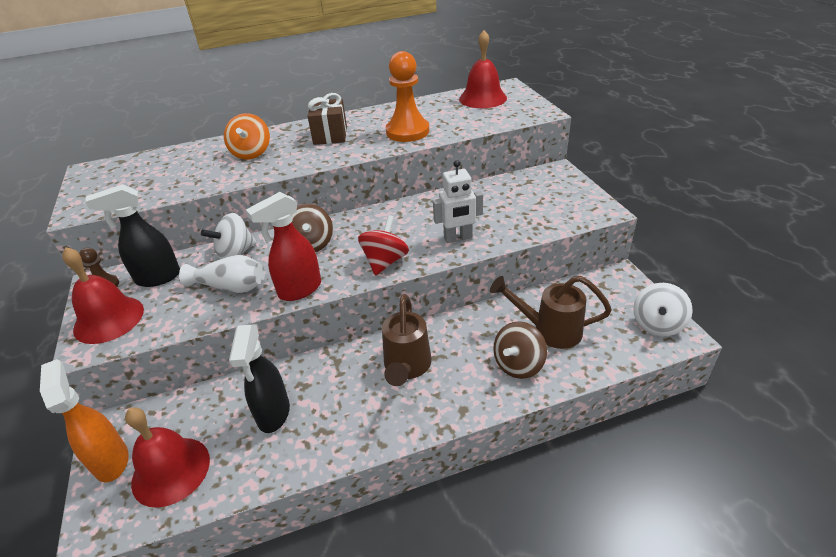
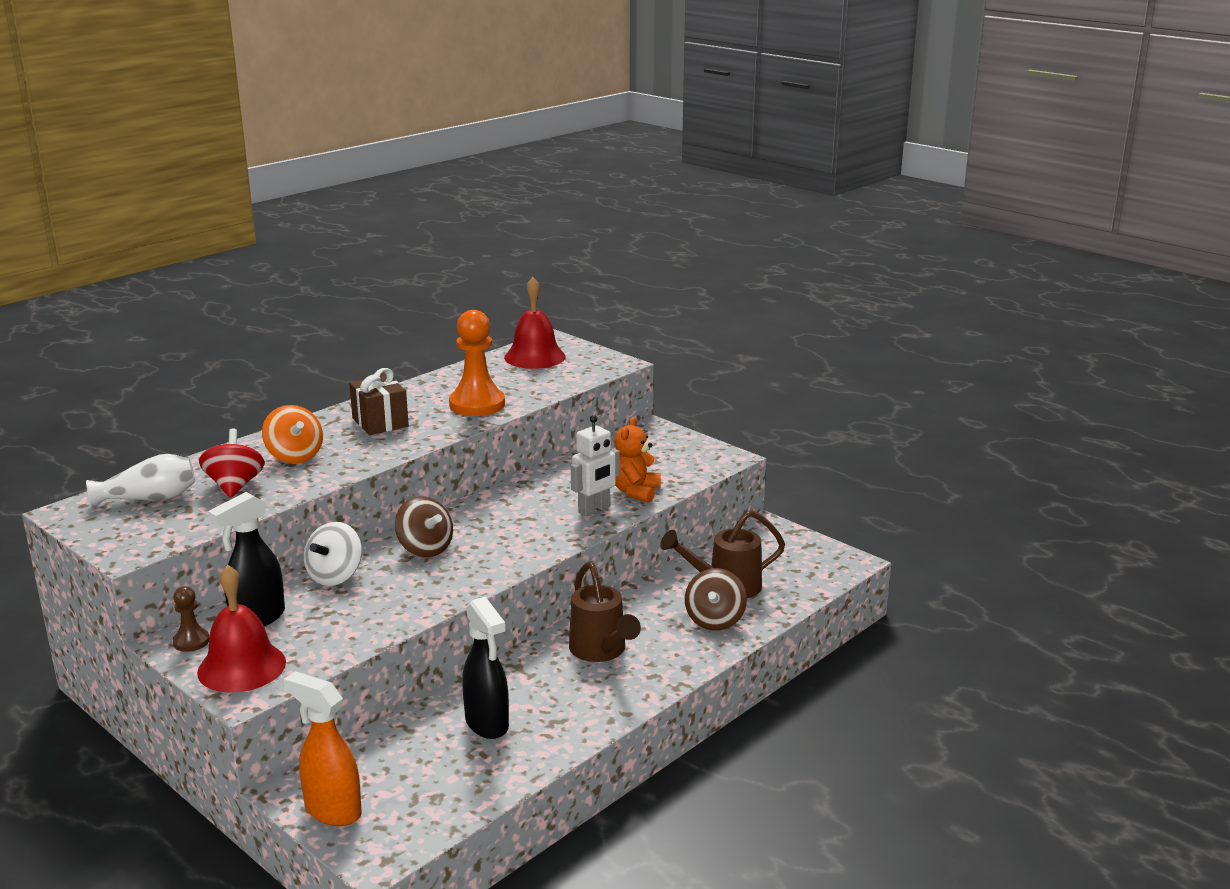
camera: 30 degrees left, 15 degrees down
red bell [125,407,210,508] -> none
white vase [179,255,265,293] -> white vase moved to [86,454,195,508]
red spray bottle [246,192,321,301] -> none
red spinning top [358,215,409,276] -> red spinning top moved to [199,429,265,498]
white spinning top [633,283,693,336] -> none
none -> orange teddy bear [614,417,661,503]

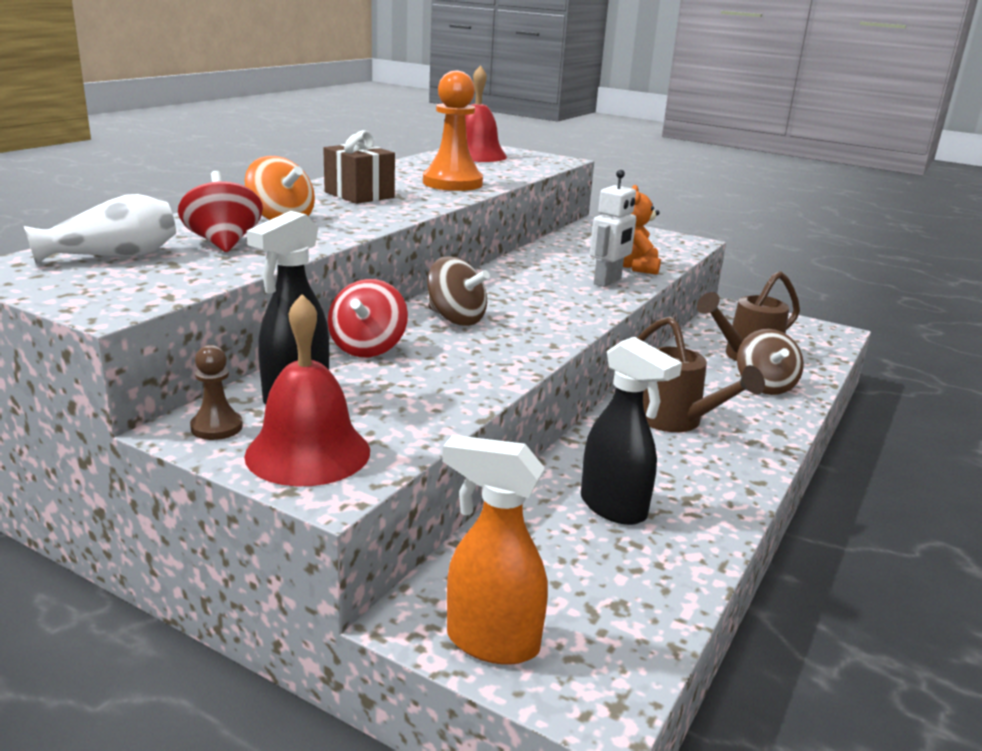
camera: 15 degrees left, 0 degrees up
white spinning top [304,522,362,586] -> red spinning top [328,279,408,357]

